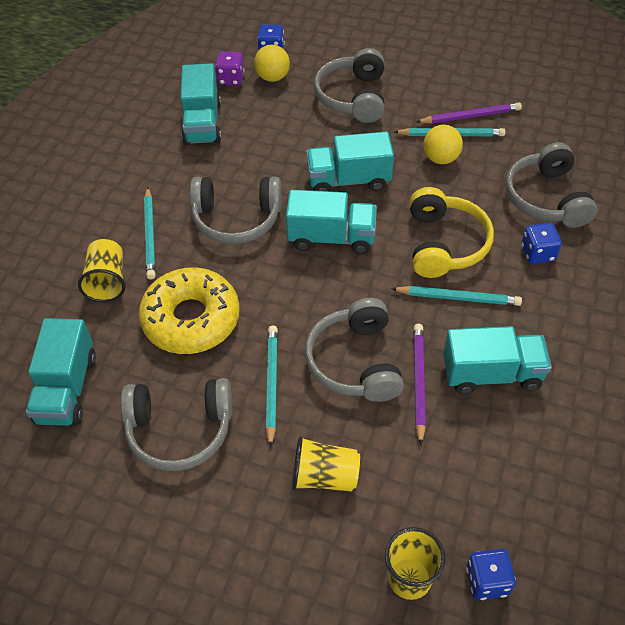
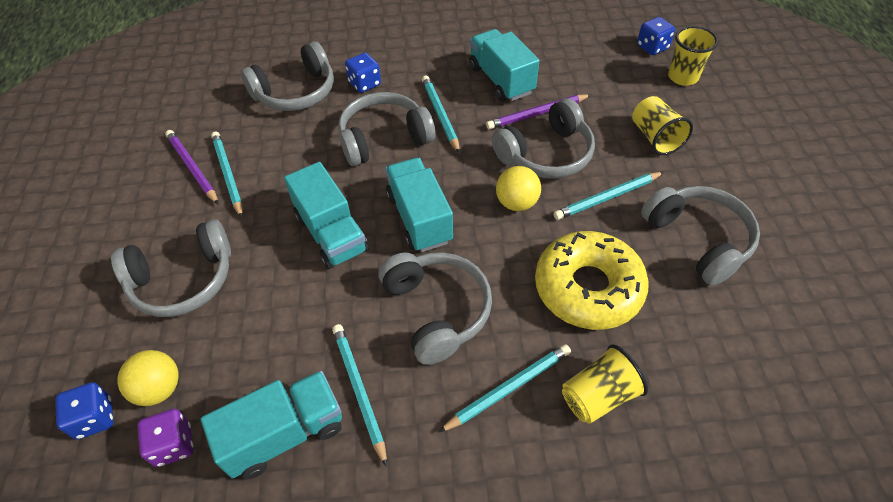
camera: 115 degrees left, 0 degrees up
turquoise truck [26,318,96,426] -> none
yellow headphones [410,187,494,278] -> grey headphones [338,92,436,166]
yellow ball [423,125,463,164] -> yellow ball moved to [496,166,541,211]
none -> turquoise pencil [332,324,387,467]

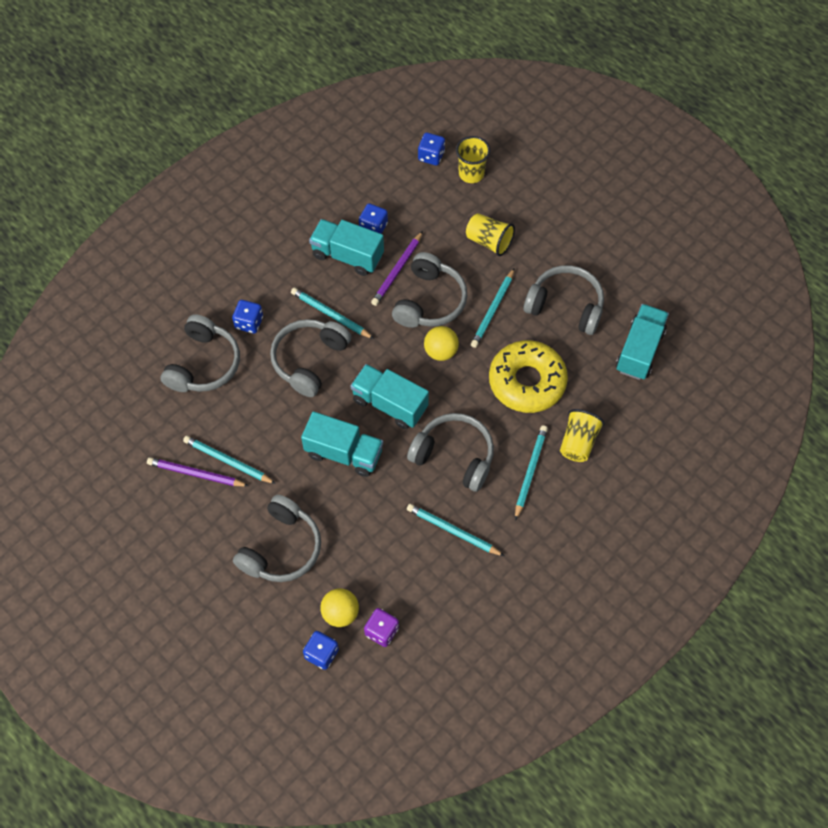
camera: 40 degrees left, 10 degrees up
turquoise truck [201,371,342,480] -> turquoise truck moved to [616,304,669,380]
none -> blue dice [359,203,388,234]

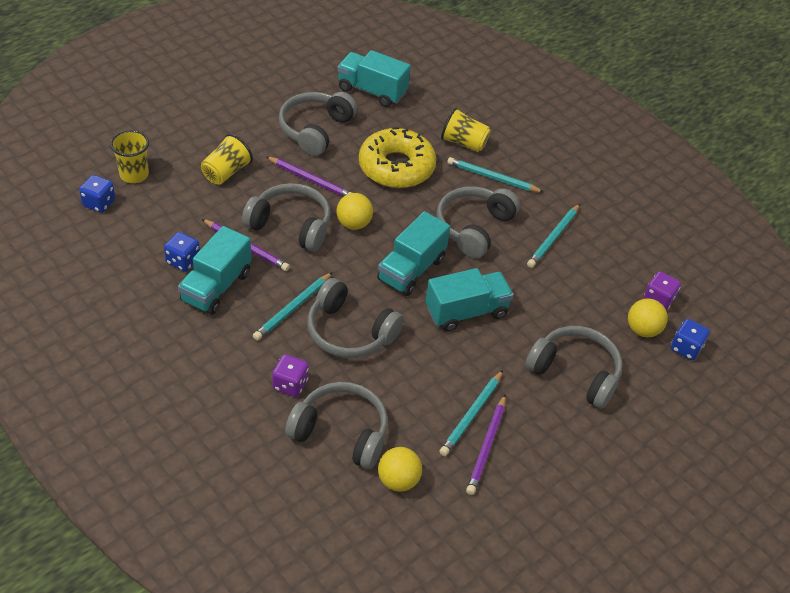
camera: 90 degrees left, 15 degrees down
blue dice [232,300,263,334] -> purple dice [272,354,309,397]
turquoise truck [301,411,383,477] -> turquoise truck turned 45 degrees clockwise [425,268,513,332]
turquoise pencil [471,268,515,348] -> purple pencil [266,156,352,197]
none -> yellow ball [378,447,422,492]

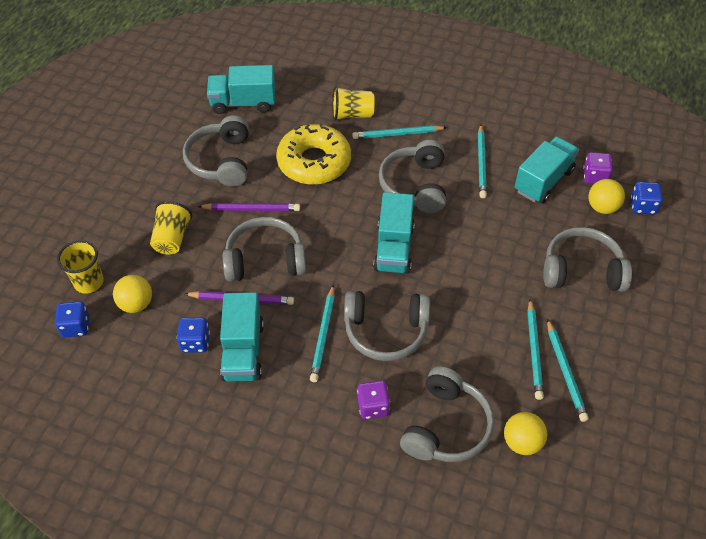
camera: 25 degrees left, 5 degrees up
grey headphones [285,382,388,469] -> grey headphones turned 120 degrees clockwise [400,366,494,462]
yellow ball [336,193,373,230] -> yellow ball moved to [113,275,152,313]
turquoise truck [425,268,513,332] -> turquoise truck moved to [515,137,579,203]
purple pencil [466,395,506,495] -> turquoise pencil [547,319,589,422]

